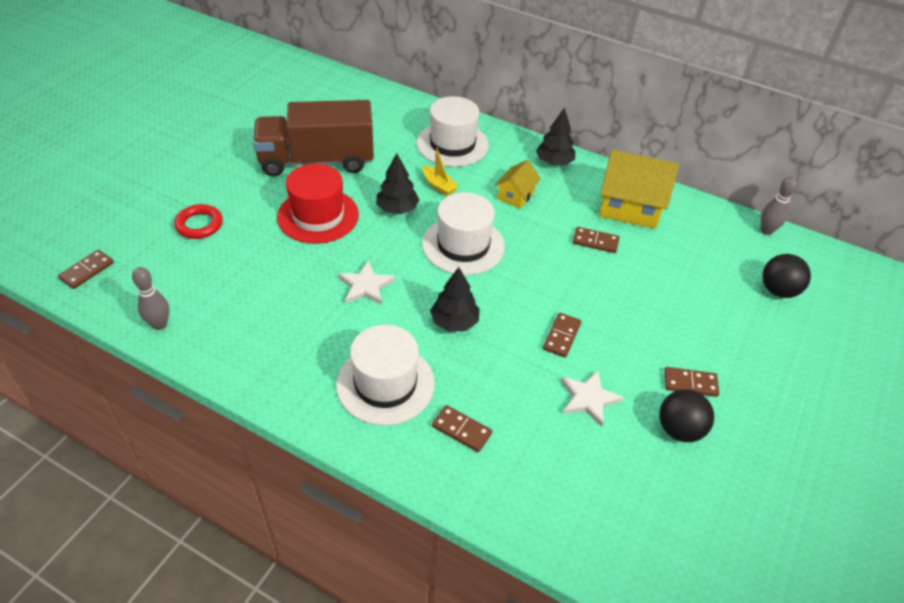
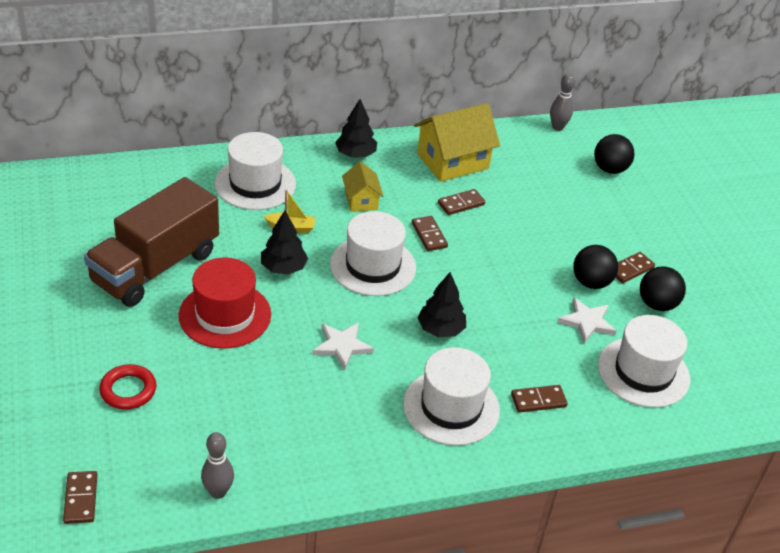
camera: 45 degrees left, 5 degrees down
brown domino [543,313,581,358] -> brown domino moved to [412,216,448,251]
none -> black ball [573,245,618,289]
none -> white hat [598,315,690,408]

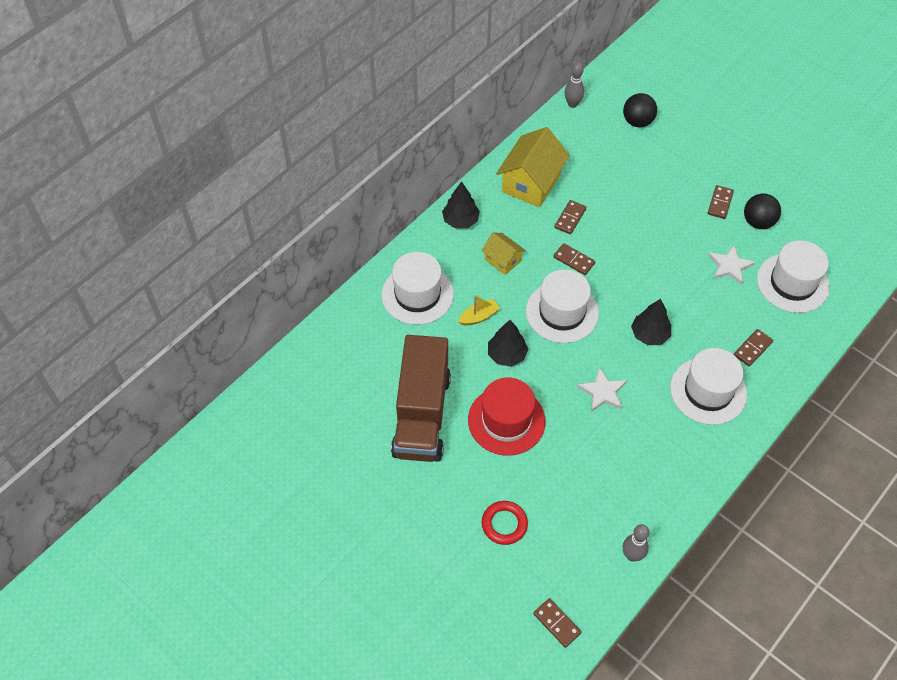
camera: 30 degrees left, 15 degrees up
black ball [573,245,618,289] -> none

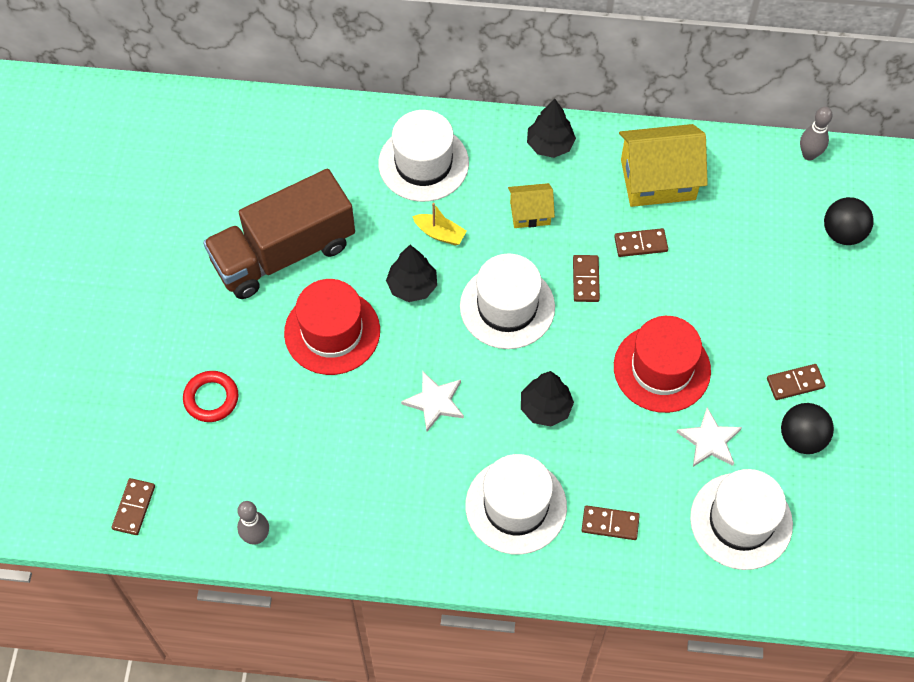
camera: 55 degrees right, 5 degrees up
yellow house [482,232,526,275] -> yellow house turned 75 degrees clockwise [508,183,555,228]
none -> red hat [614,316,711,413]

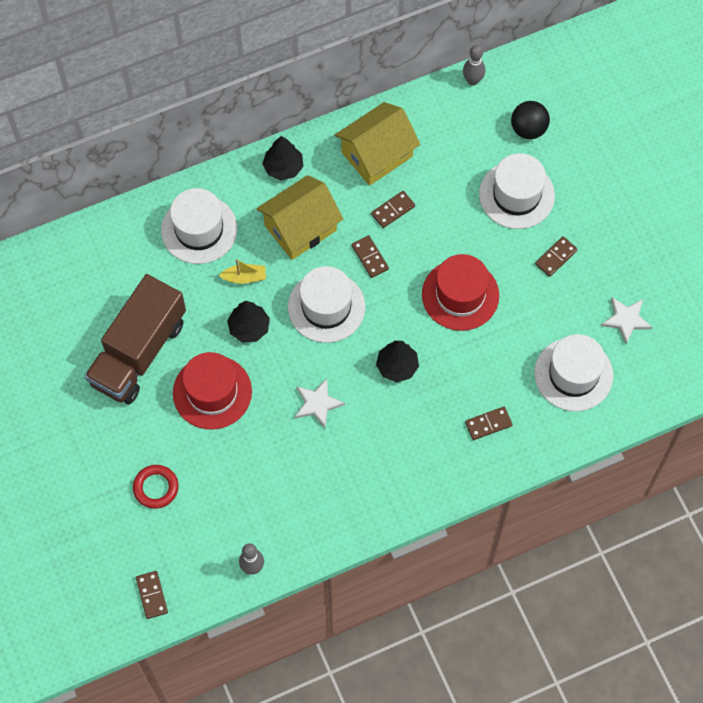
camera: 30 degrees left, 5 degrees up
white hat [465,454,567,555] -> white hat moved to [479,153,555,229]
yellow house [508,183,555,228] -> yellow house [256,175,343,260], size x1.83
white star [677,407,742,467] -> white star moved to [601,297,653,344]
black ball [781,403,834,454] -> none

